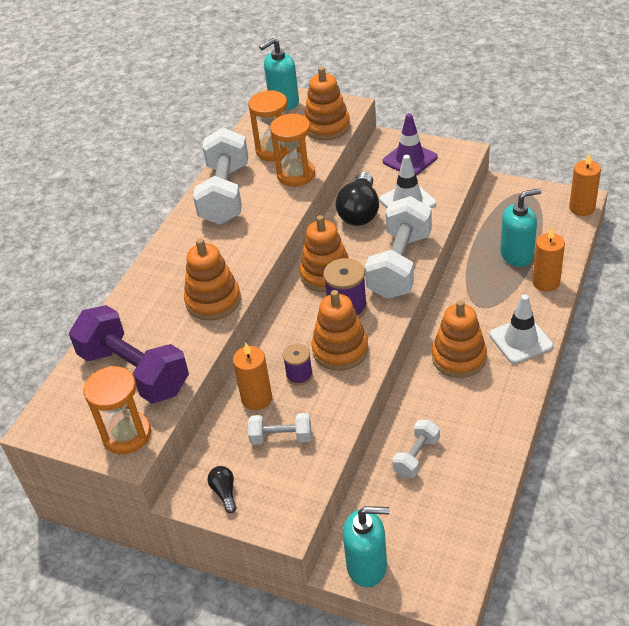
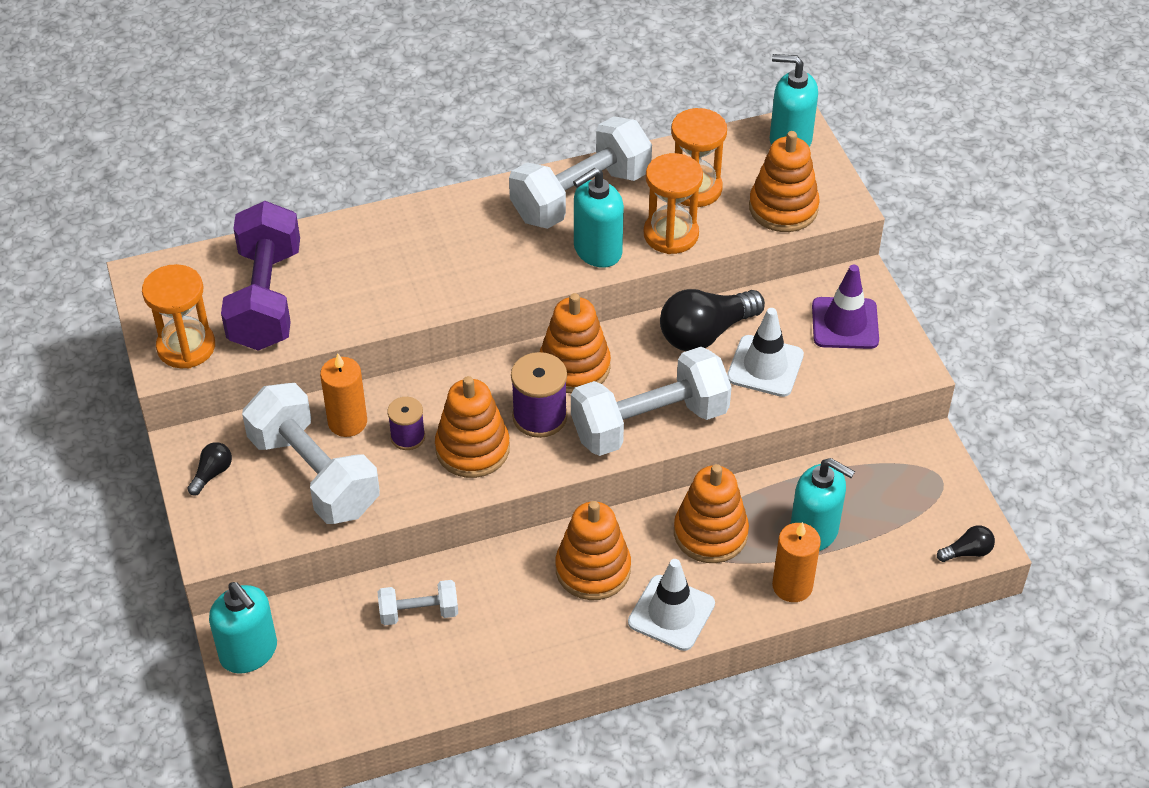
camera: 45 degrees right, 5 degrees up
orange stacking toy [184,238,241,321] -> orange stacking toy moved to [674,464,749,563]
white dumbbell [248,413,311,445] -> white dumbbell [242,383,380,524], size x2.02
orange candle [569,153,601,216] -> black light bulb [937,525,995,562]
none -> turquoise soap dispenser [573,168,624,268]

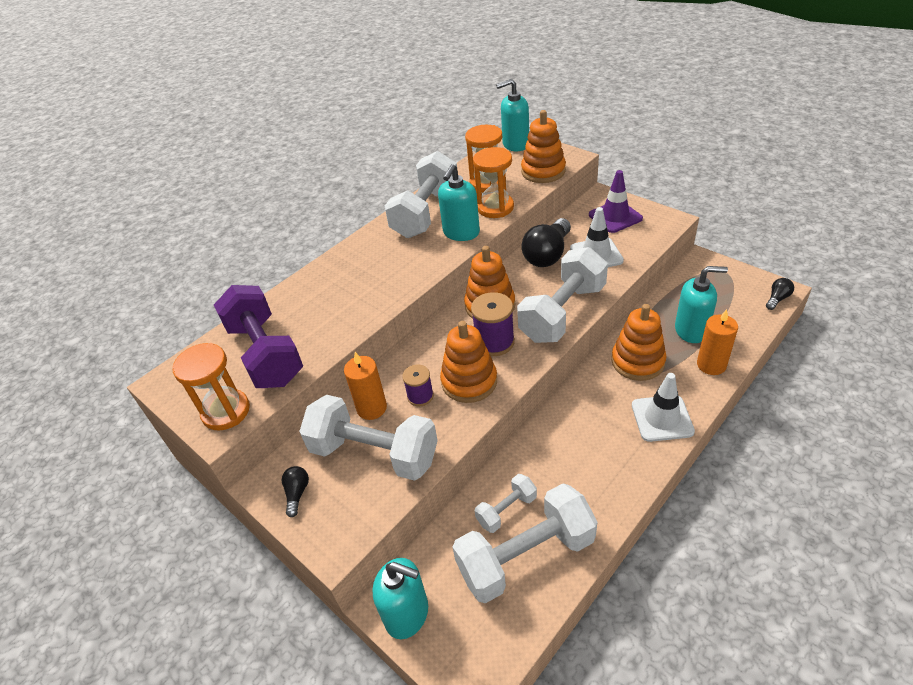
camera: 25 degrees left, 5 degrees down
orange stacking toy [556,501,631,600] -> none
none -> white dumbbell [453,483,597,603]

